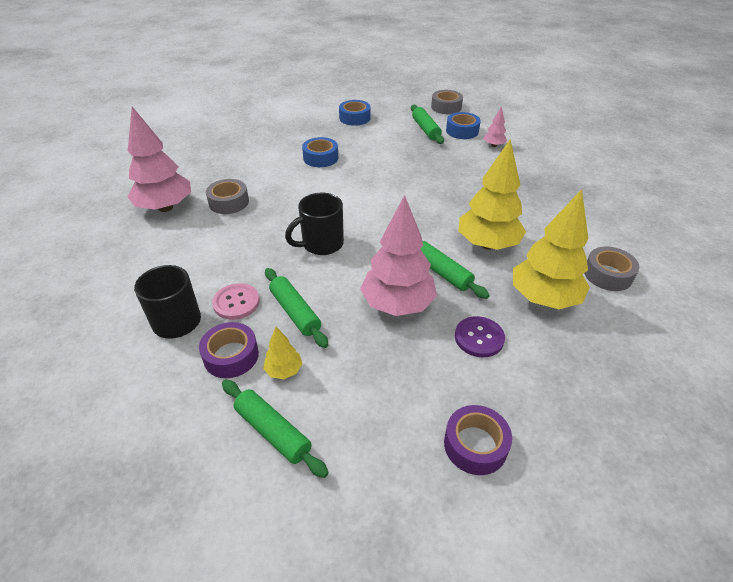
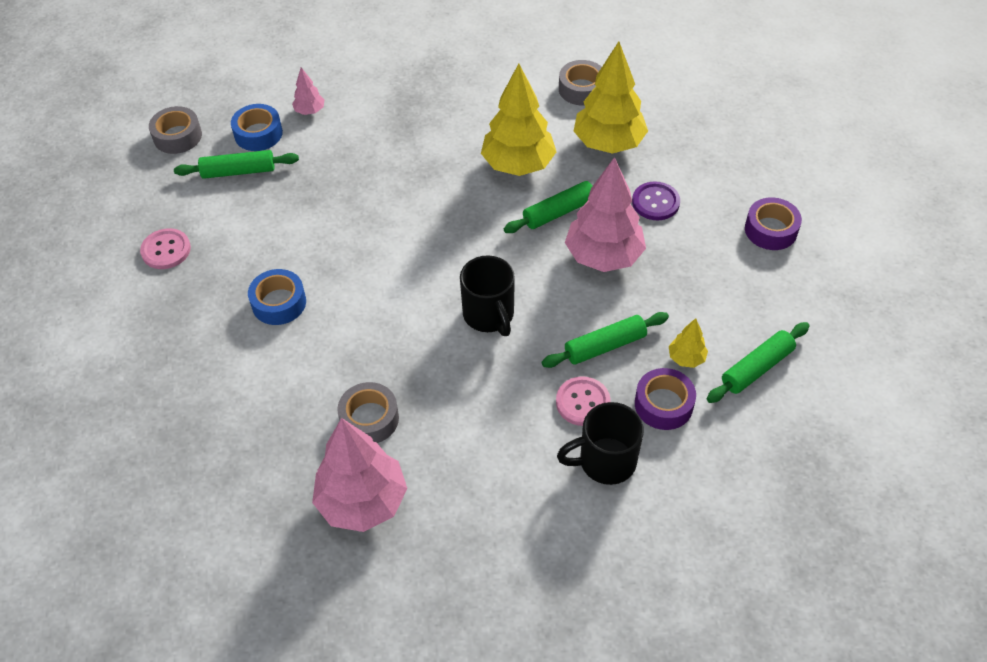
camera: 80 degrees left, 10 degrees up
blue tape [339,100,371,126] -> pink button [140,228,191,269]

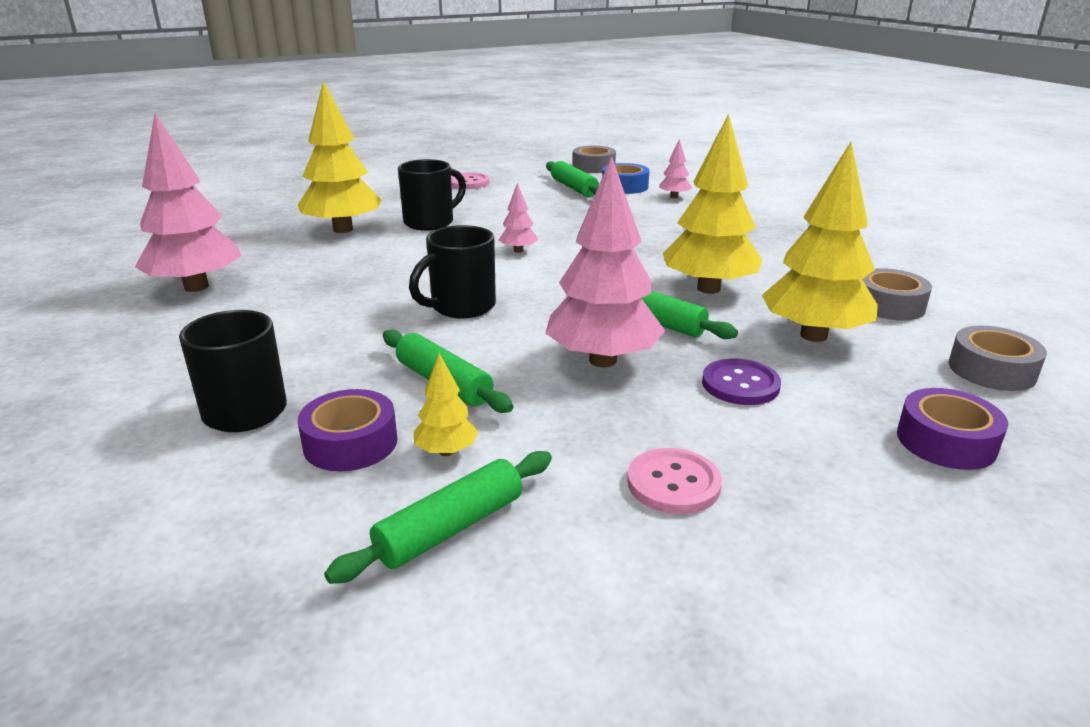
camera: 70 degrees right, 25 degrees down
blue tape [248,269,306,325] -> black mug [398,159,466,230]
grey tape [337,382,399,443] -> grey tape moved to [949,326,1047,391]
pink button [556,376,611,426] -> pink button moved to [627,448,722,514]
green rolling pin [707,322,809,403] -> green rolling pin turned 75 degrees counterclockwise [324,451,552,584]
purple tape [745,197,802,250] -> purple tape moved to [897,388,1008,470]
none -> yellow tree [298,81,381,233]
none -> pink tree [499,183,538,253]

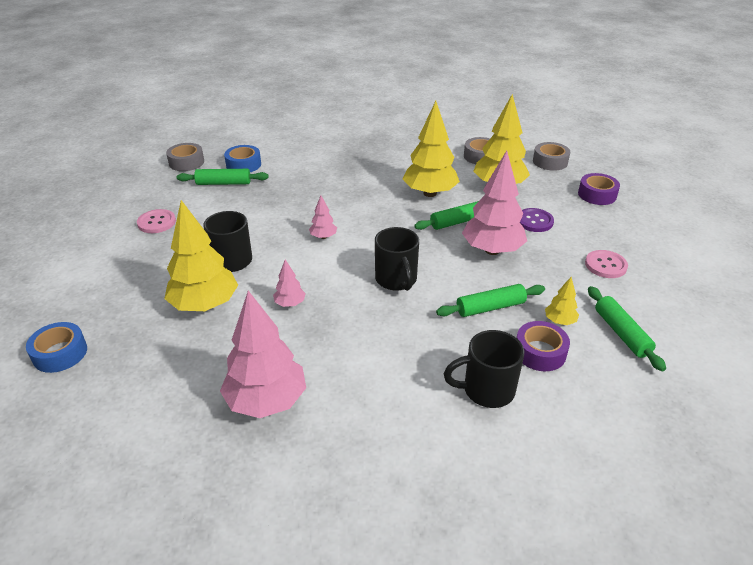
camera: 65 degrees left, 10 degrees up
pink tree [659,139,692,199] -> pink tree moved to [273,260,306,307]
none -> blue tape [26,322,87,373]

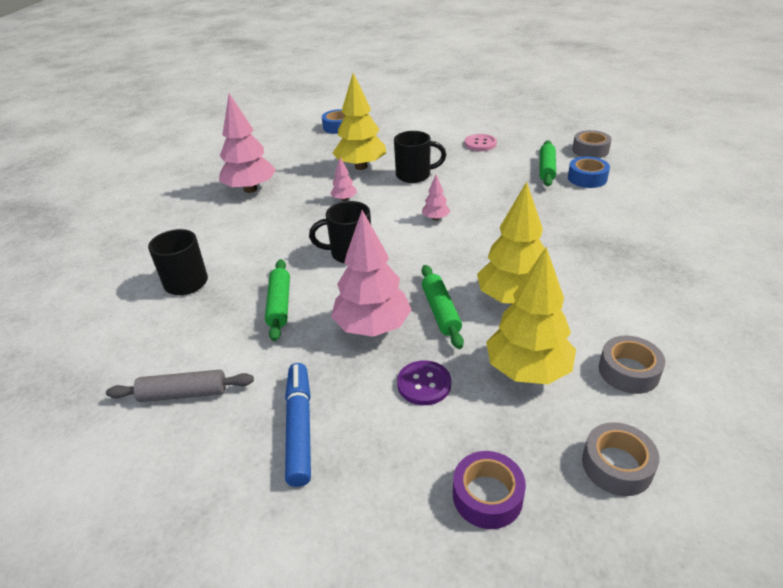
camera: 105 degrees right, 0 degrees up
purple tape [517,321,570,371] -> none
yellow tree [545,277,579,325] -> none
pink button [585,250,628,278] -> blue marker [285,363,311,487]
green rolling pin [588,286,666,371] -> grey rolling pin [106,370,254,402]

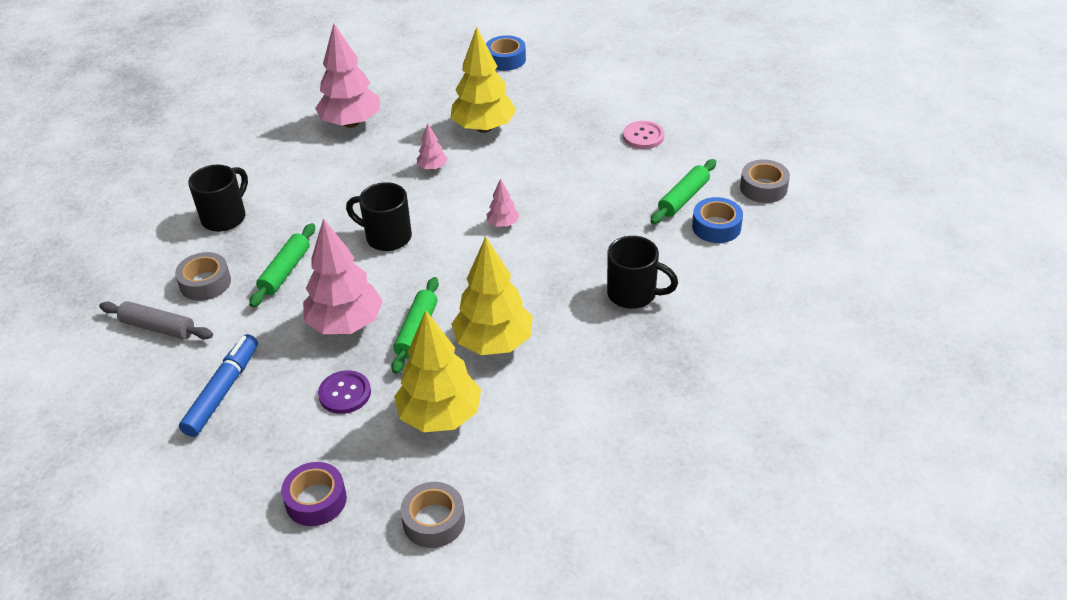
camera: 25 degrees right, 5 degrees up
black mug [394,131,446,183] -> black mug moved to [607,236,678,309]
grey tape [599,335,665,394] -> grey tape moved to [175,252,231,301]

